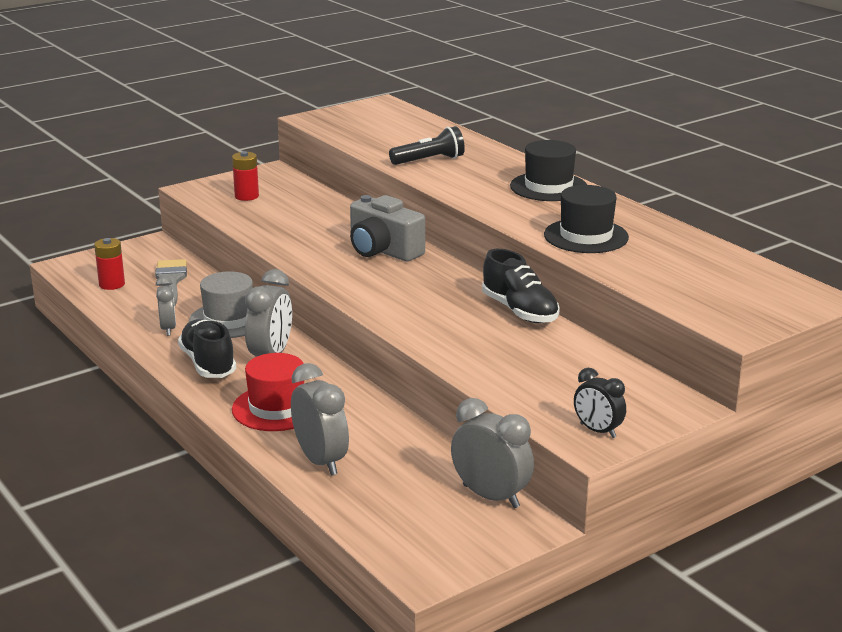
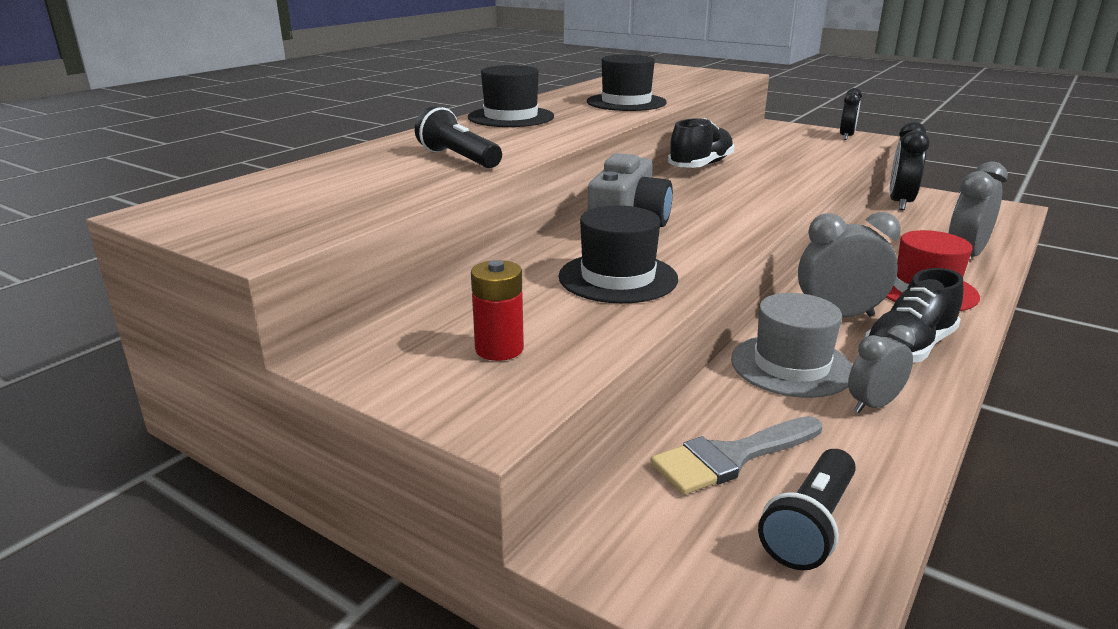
camera: 110 degrees left, 0 degrees up
red battery [94,238,125,290] -> black flashlight [758,449,856,570]
grey clock [451,398,534,508] -> black clock [889,122,930,210]
none -> black hat [559,205,678,304]

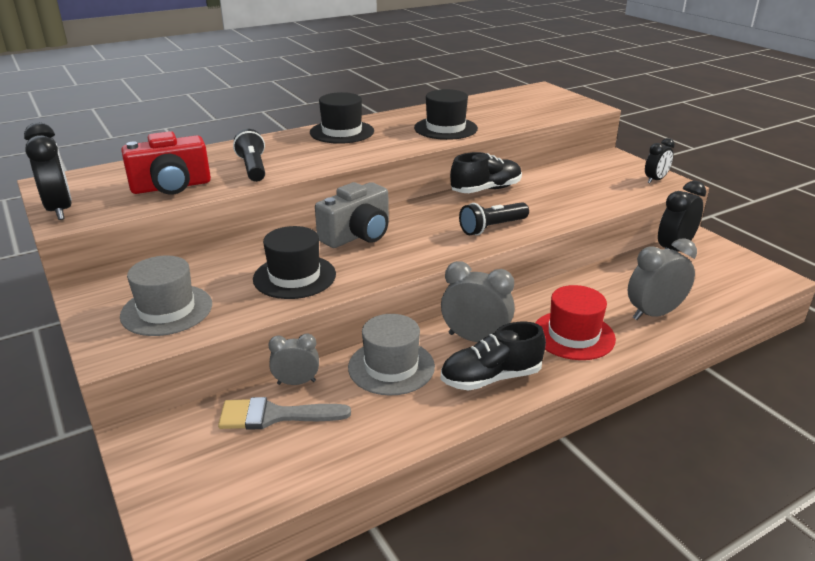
camera: 25 degrees right, 5 degrees up
red battery [471,260,524,361] -> grey hat [120,256,212,336]
black flashlight [758,449,856,570] -> black flashlight moved to [459,202,529,235]
grey clock [848,325,915,413] -> grey clock moved to [268,333,319,385]
none -> black clock [24,122,72,220]
none -> red camera [121,131,211,195]

